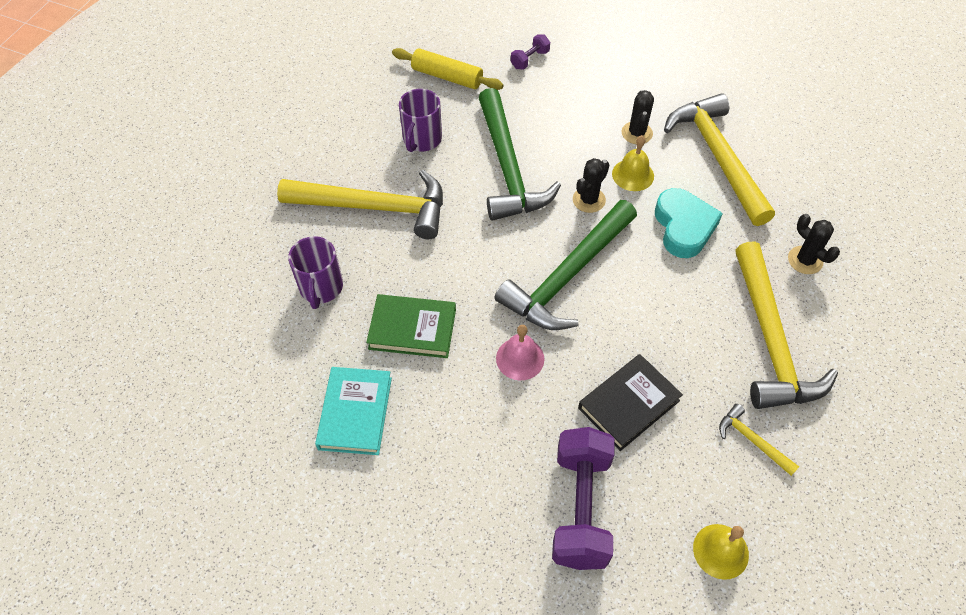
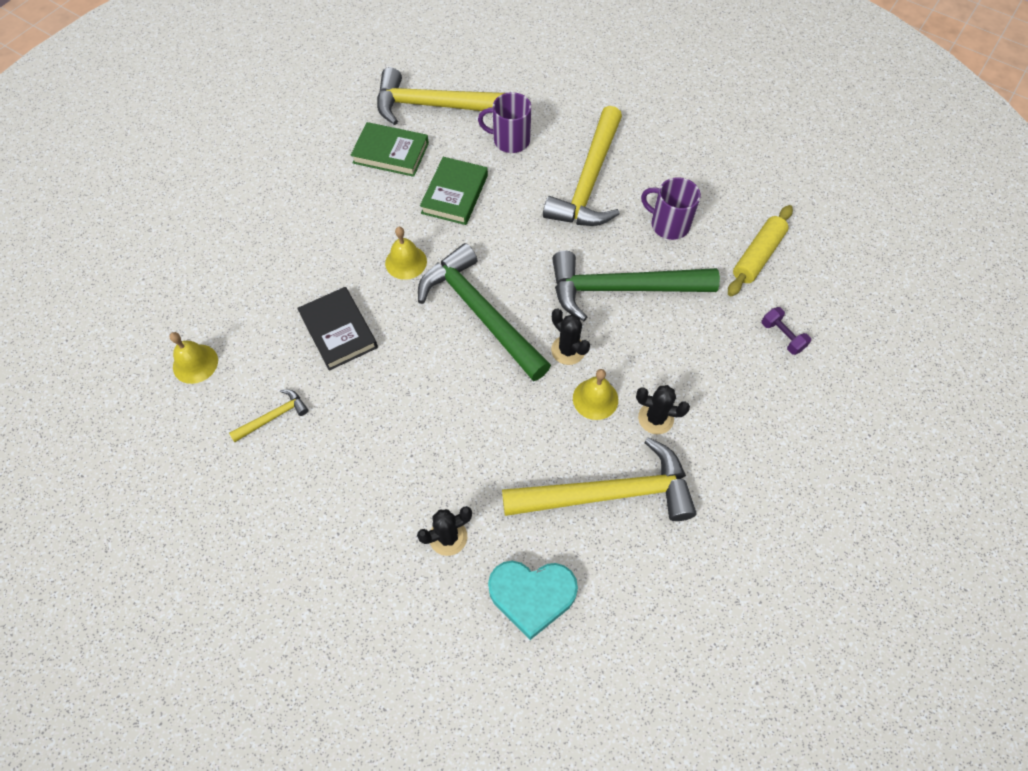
camera: 100 degrees right, 5 degrees up
turquoise book [315,367,392,455] -> green book [351,122,429,177]
pink bell [496,325,544,380] -> yellow bell [385,227,427,280]
purple dumbbell [552,427,615,570] -> none
turquoise heart [655,188,723,258] -> turquoise heart moved to [488,561,578,640]
yellow hammer [735,241,838,409] -> yellow hammer moved to [377,67,505,125]

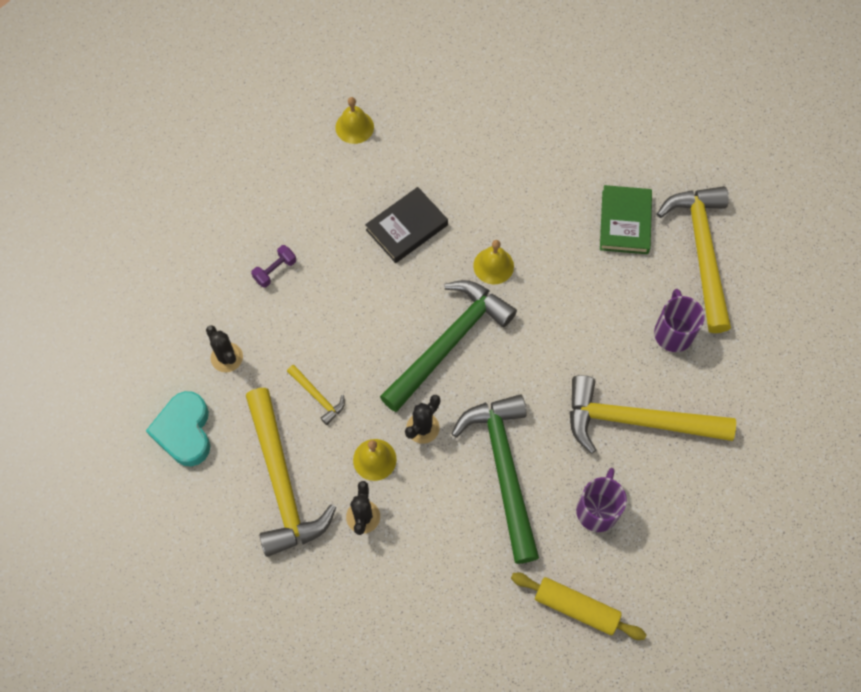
camera: 80 degrees right, 5 degrees up
yellow hammer [229,389,308,442] -> yellow hammer moved to [287,365,345,425]
green book [420,157,488,225] -> none
purple dumbbell [762,307,811,355] -> purple dumbbell moved to [251,245,296,288]

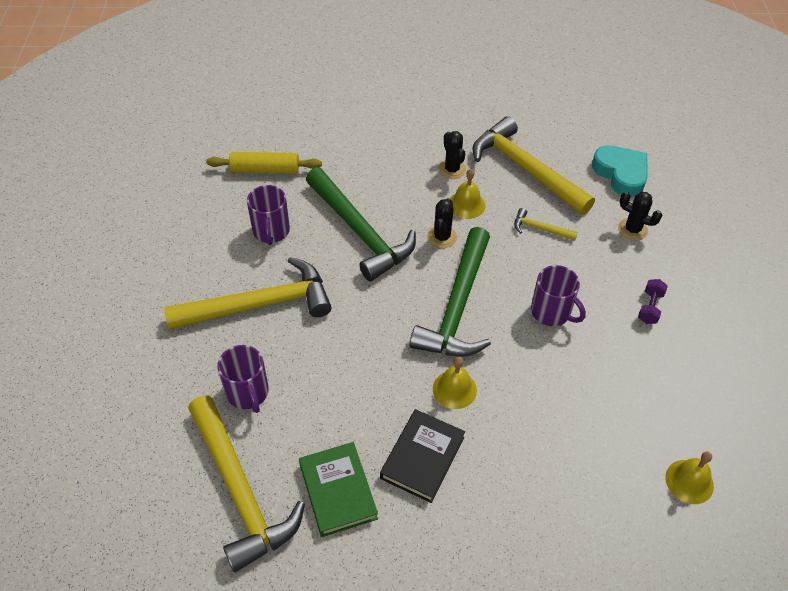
camera: 155 degrees right, 15 degrees down
black book [365,187,448,263] -> black book moved to [380,409,465,503]
none -> purple mug [531,265,586,326]

